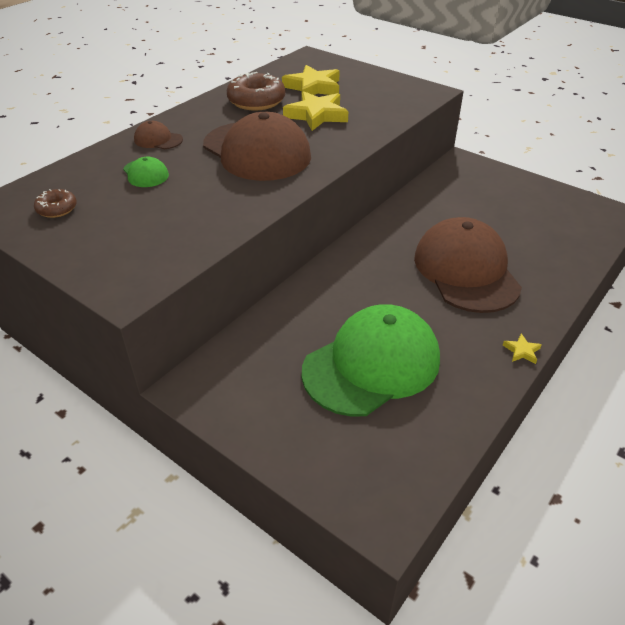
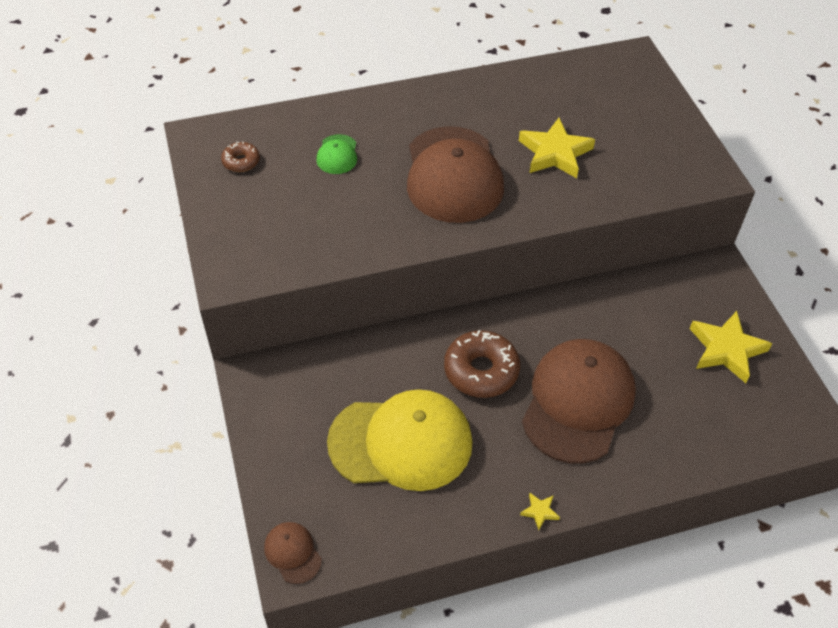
camera: 35 degrees right, 10 degrees up
brown cap [134,121,183,149] -> brown cap moved to [264,522,322,584]
brown donut [227,72,285,111] -> brown donut moved to [444,330,520,398]
yellow star [282,65,340,95] -> yellow star moved to [690,311,772,383]
green cap [302,304,440,417] -> yellow cap [327,389,473,491]

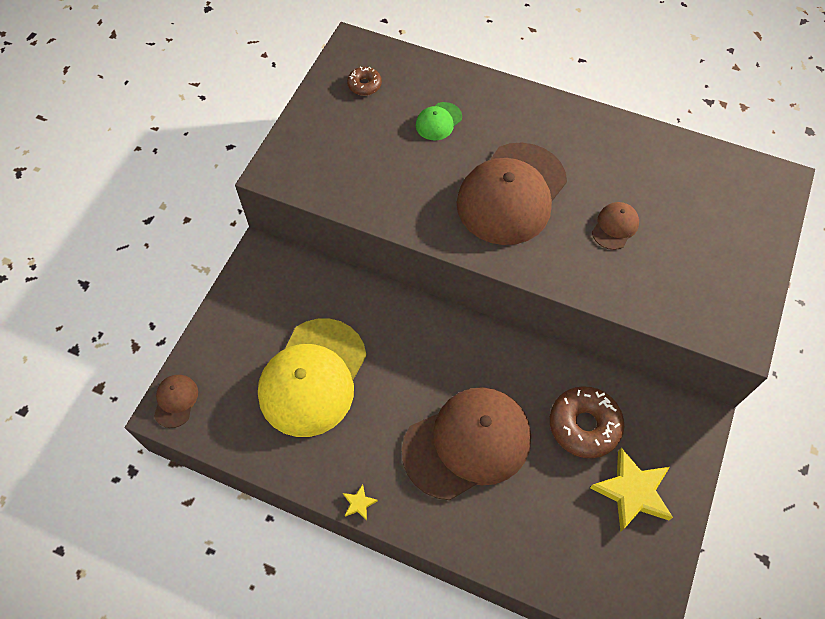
camera: 40 degrees right, 10 degrees up
yellow cap [327,389,473,491] -> yellow cap turned 75 degrees clockwise [258,318,367,437]
brown donut [444,330,520,398] -> brown donut moved to [550,386,624,458]
yellow star [519,118,595,178] -> brown cap [592,202,639,250]

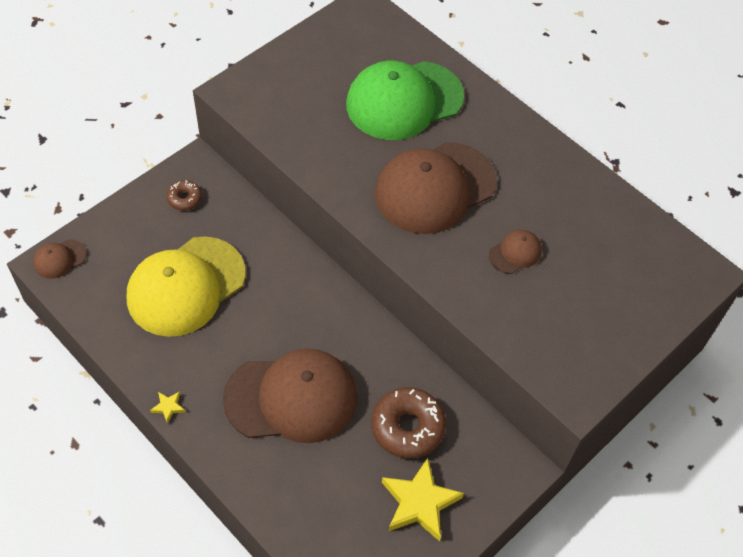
camera: 20 degrees right, 5 degrees down
brown cap [154,375,198,428] -> brown cap turned 150 degrees counterclockwise [33,239,86,279]
brown donut [347,67,382,96] -> brown donut moved to [166,180,202,211]
green cap [416,102,462,141] -> green cap [346,61,464,140], size x2.34

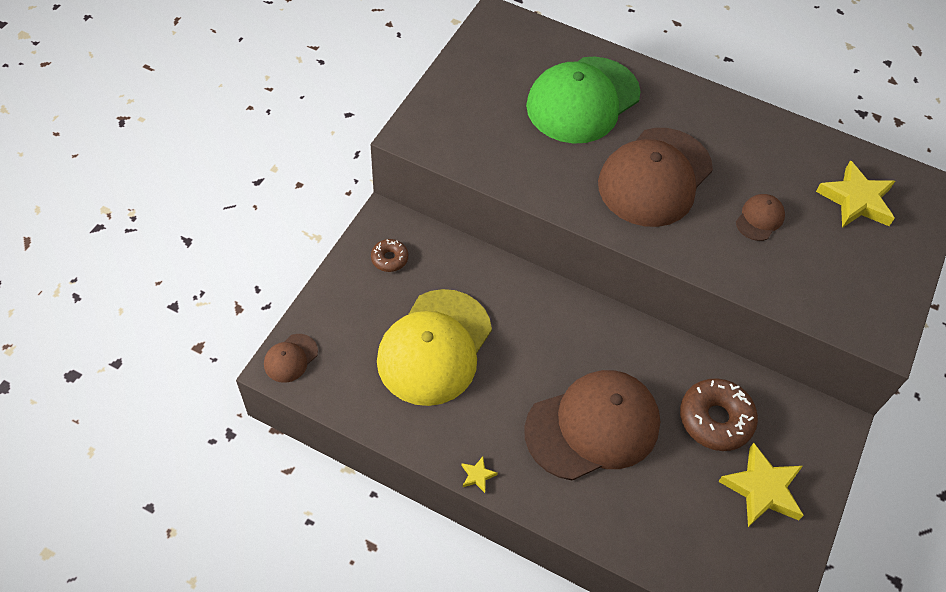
camera: 20 degrees left, 0 degrees up
none -> yellow star [816,160,895,228]

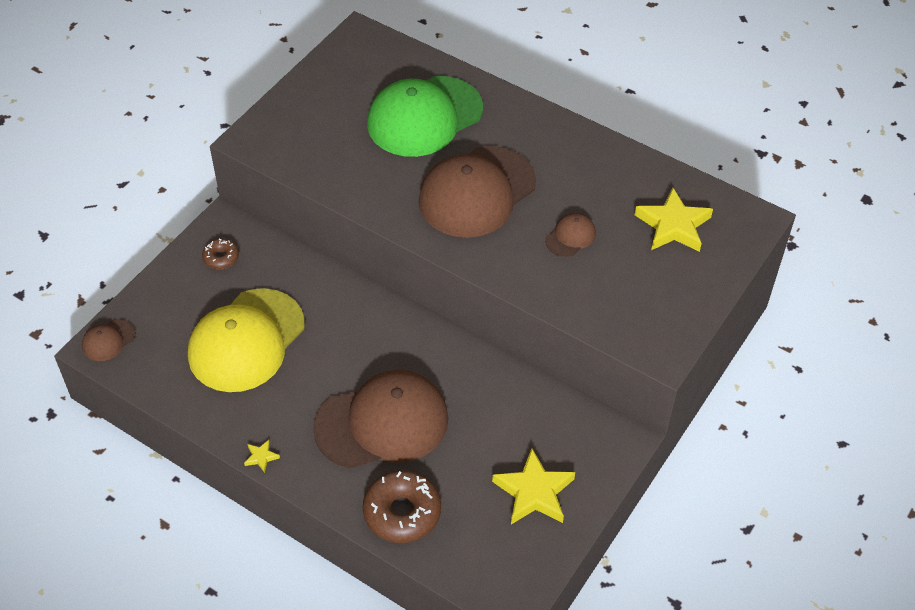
camera: 10 degrees right, 5 degrees down
brown donut [680,378,758,451] -> brown donut moved to [363,470,441,543]

